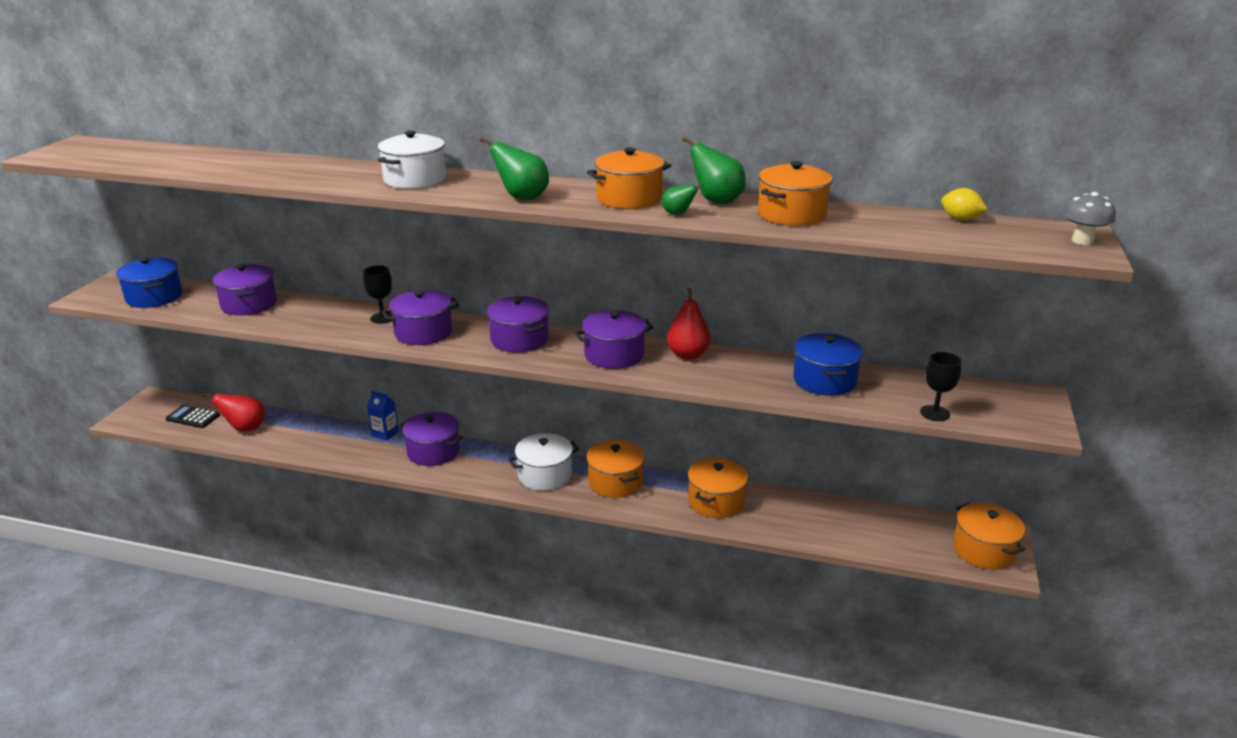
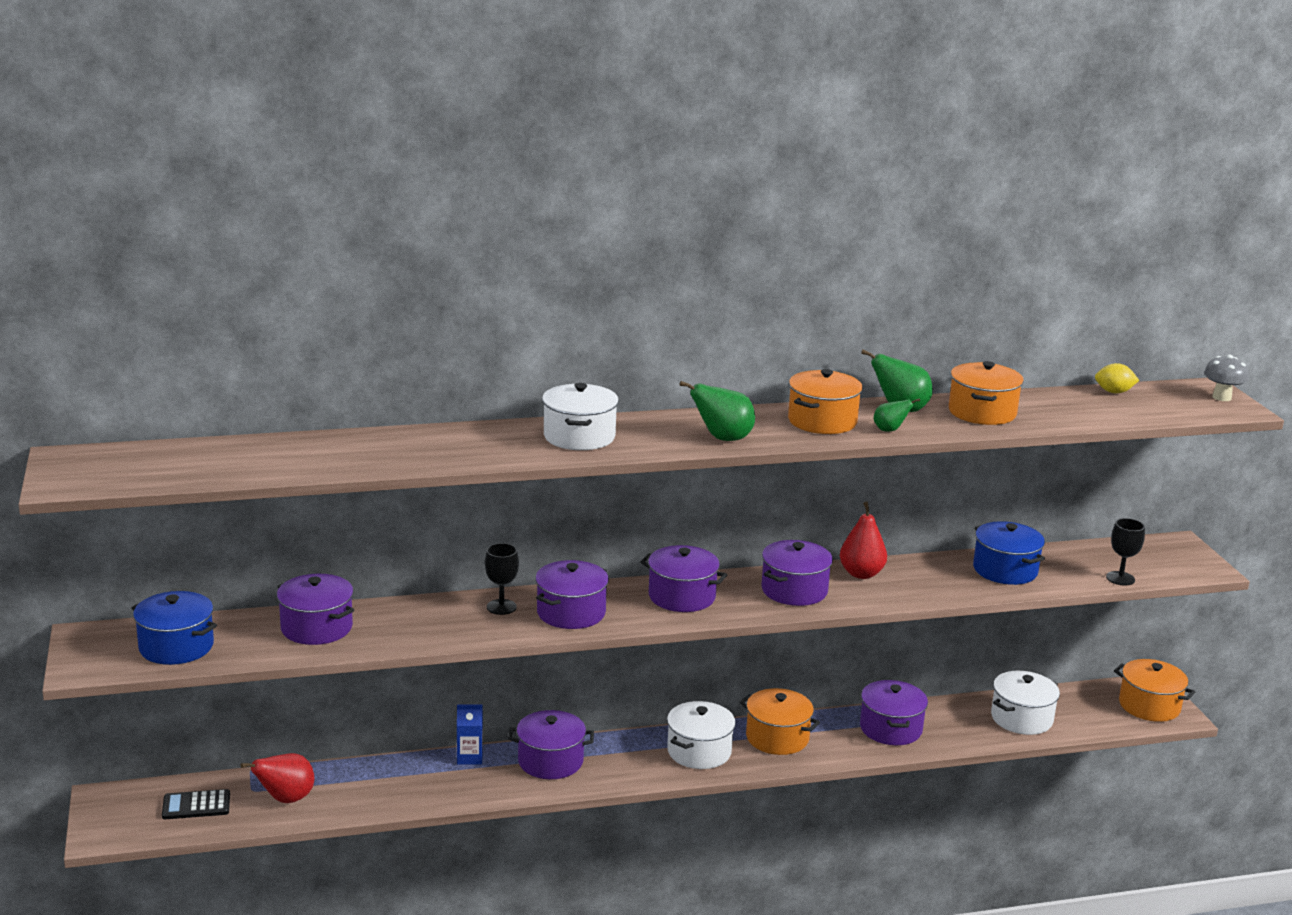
camera: 30 degrees left, 5 degrees down
orange pot [688,458,748,518] -> purple pot [860,680,928,745]
none -> white pot [991,671,1060,735]

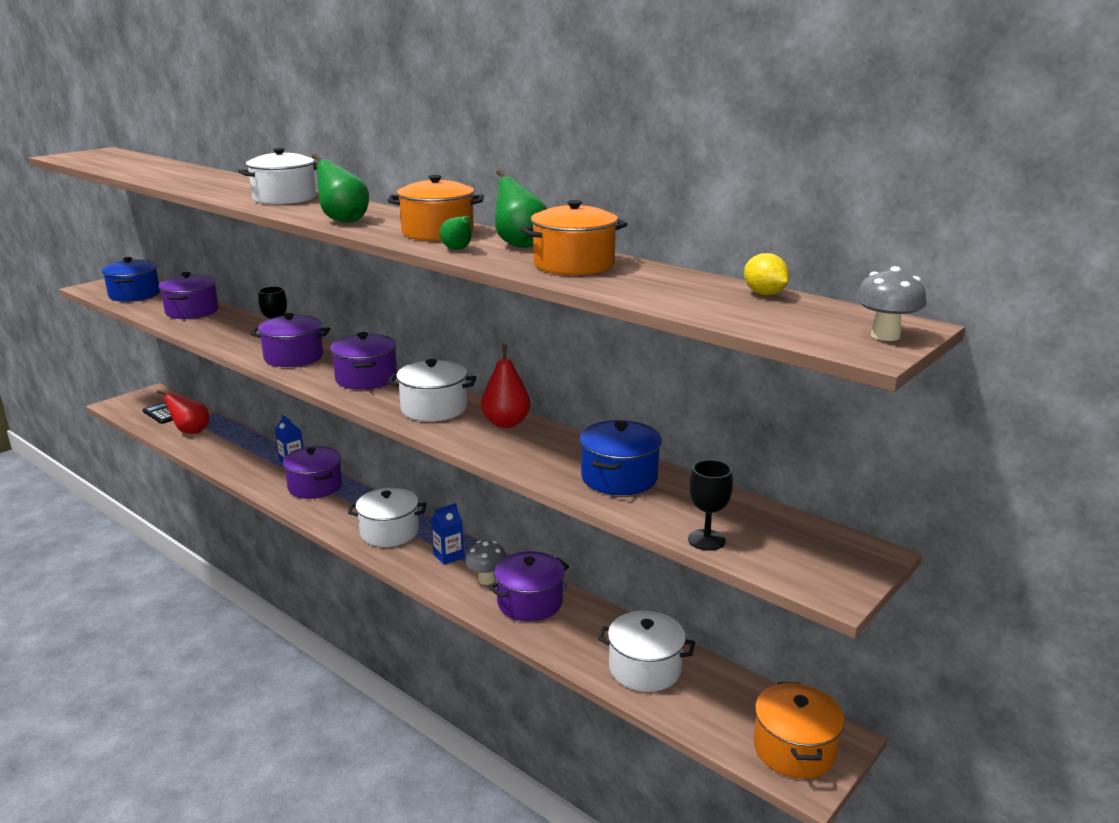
camera: 55 degrees right, 0 degrees up
orange pot [740,688,820,755] -> blue carton [431,503,464,565]
purple pot [761,540,833,606] -> white pot [388,359,476,421]
none -> grey mushroom [465,541,506,585]

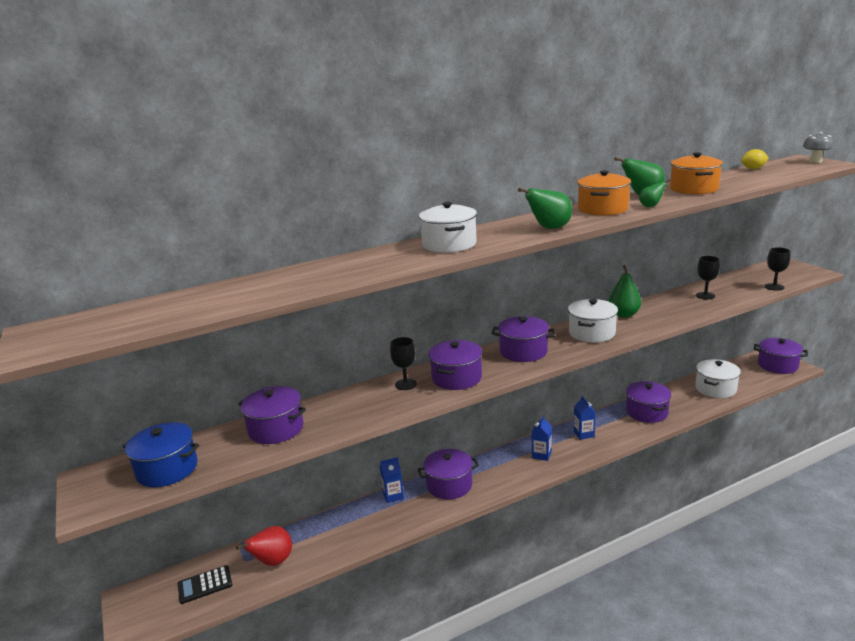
camera: 65 degrees left, 0 degrees up
white pot [348,488,426,547] -> blue carton [532,415,552,461]
grey mushroom [465,541,506,585] -> none
red pear [481,345,531,428] -> green pear [608,265,641,318]
blue pot [580,420,662,495] -> black goblet [696,256,720,299]
orange pot [754,682,844,779] -> purple pot [754,338,808,374]

